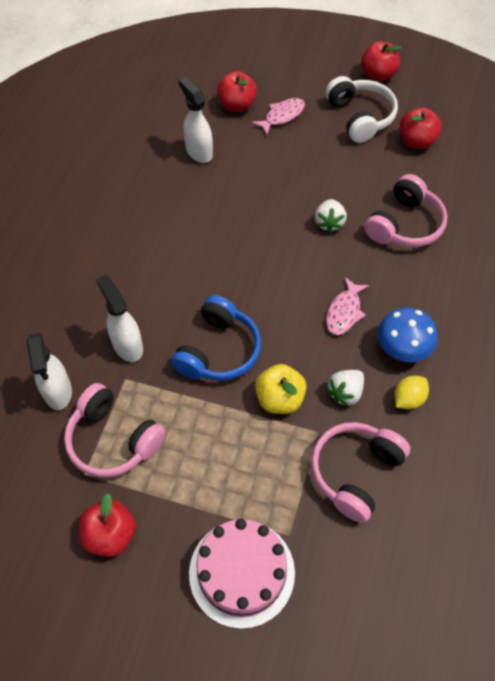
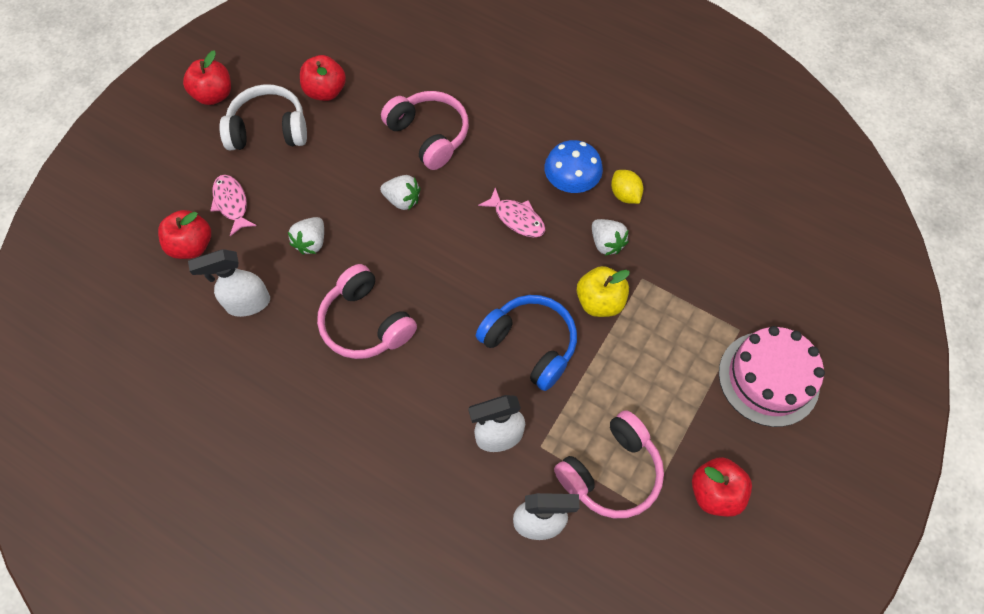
camera: 75 degrees left, 5 degrees up
pink headphones [311,422,410,523] -> pink headphones moved to [317,264,417,359]
none -> white strawberry [288,217,324,255]

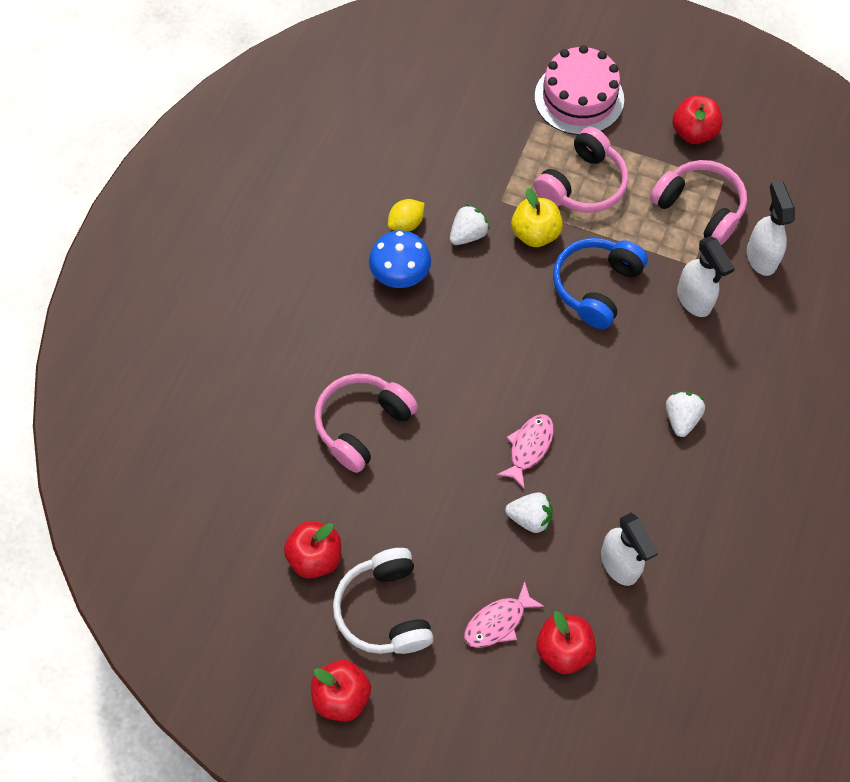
camera: 100 degrees left, 0 degrees up
pink headphones [317,264,417,359] -> pink headphones moved to [534,127,628,213]
white strawberry [380,175,420,210] -> white strawberry moved to [666,391,705,437]
pink fish [478,188,545,237] -> pink fish moved to [497,414,554,489]

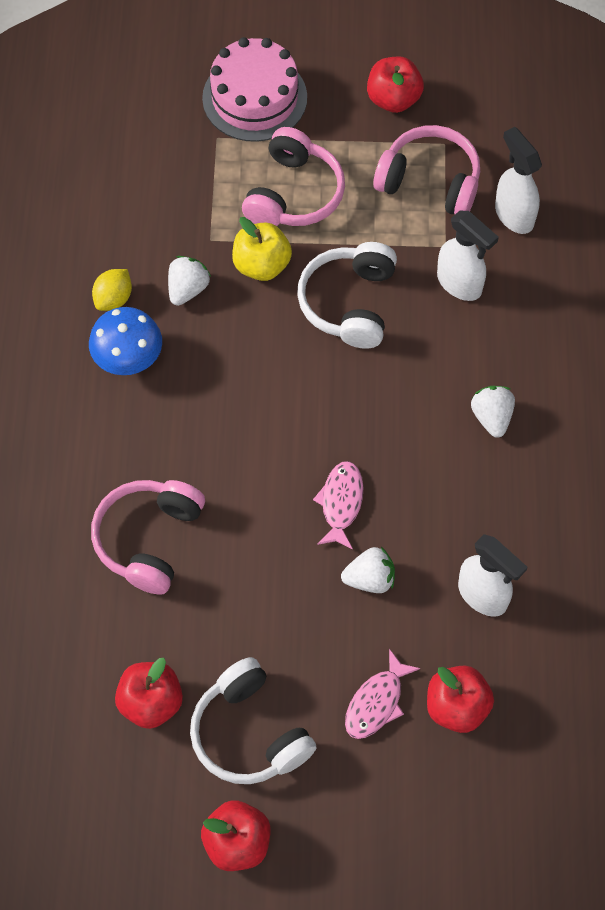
camera: 20 degrees left, 0 degrees up
blue headphones [553,238,648,329] -> white headphones [297,242,397,349]

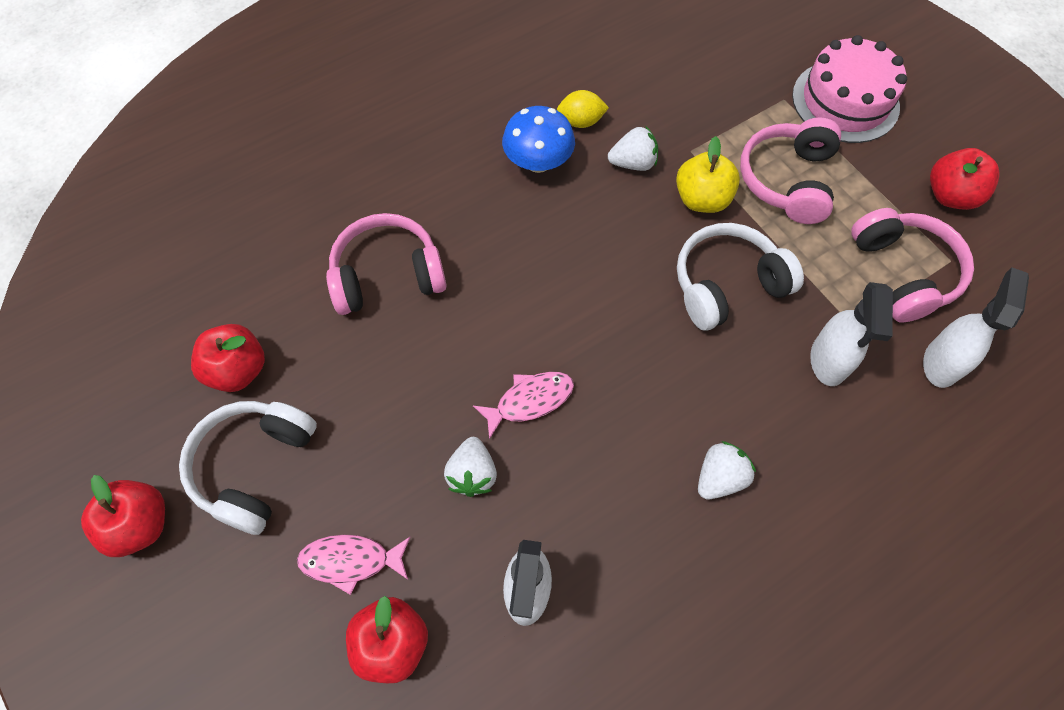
camera: 55 degrees right, 0 degrees up
pink headphones [242,127,345,226] -> pink headphones turned 120 degrees clockwise [740,117,841,224]
white strawberry [341,547,395,593] -> white strawberry turned 45 degrees clockwise [444,437,497,497]

